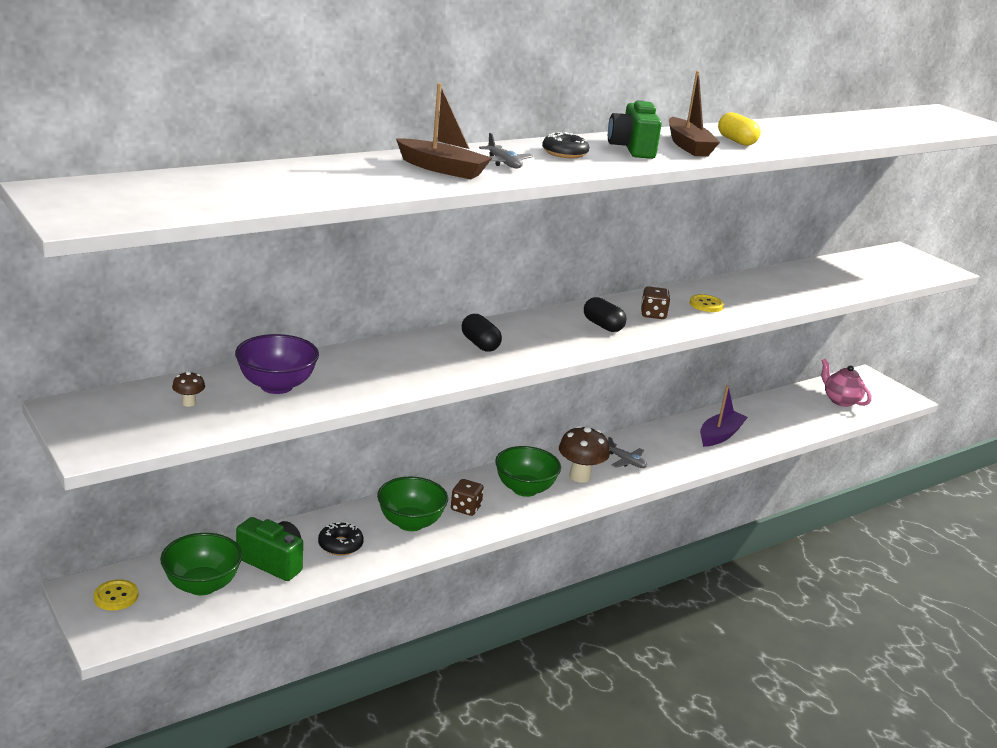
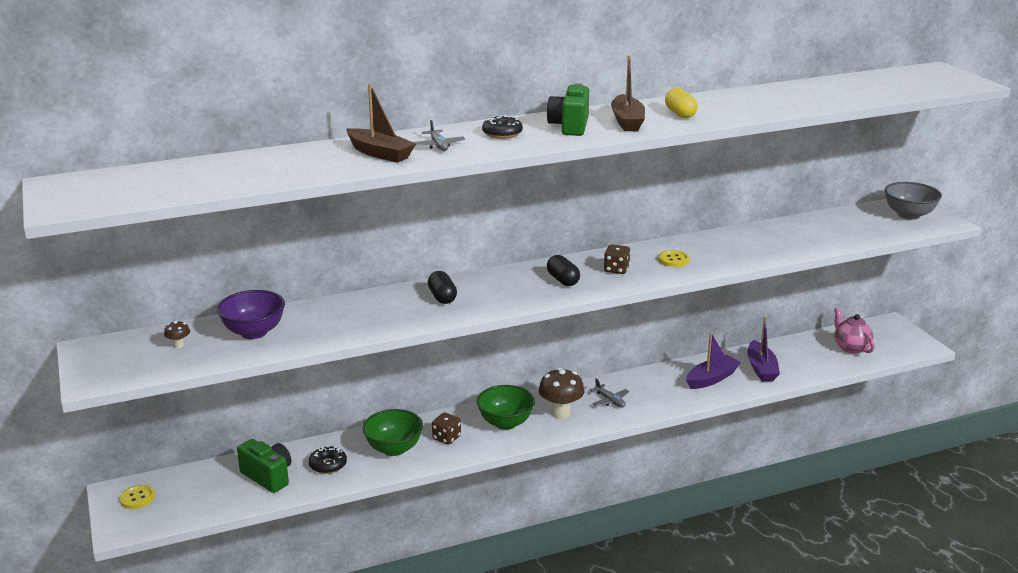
camera: 15 degrees right, 0 degrees up
green bowl [160,533,242,595] -> none
none -> purple boat [748,317,780,382]
none -> grey bowl [885,182,942,220]

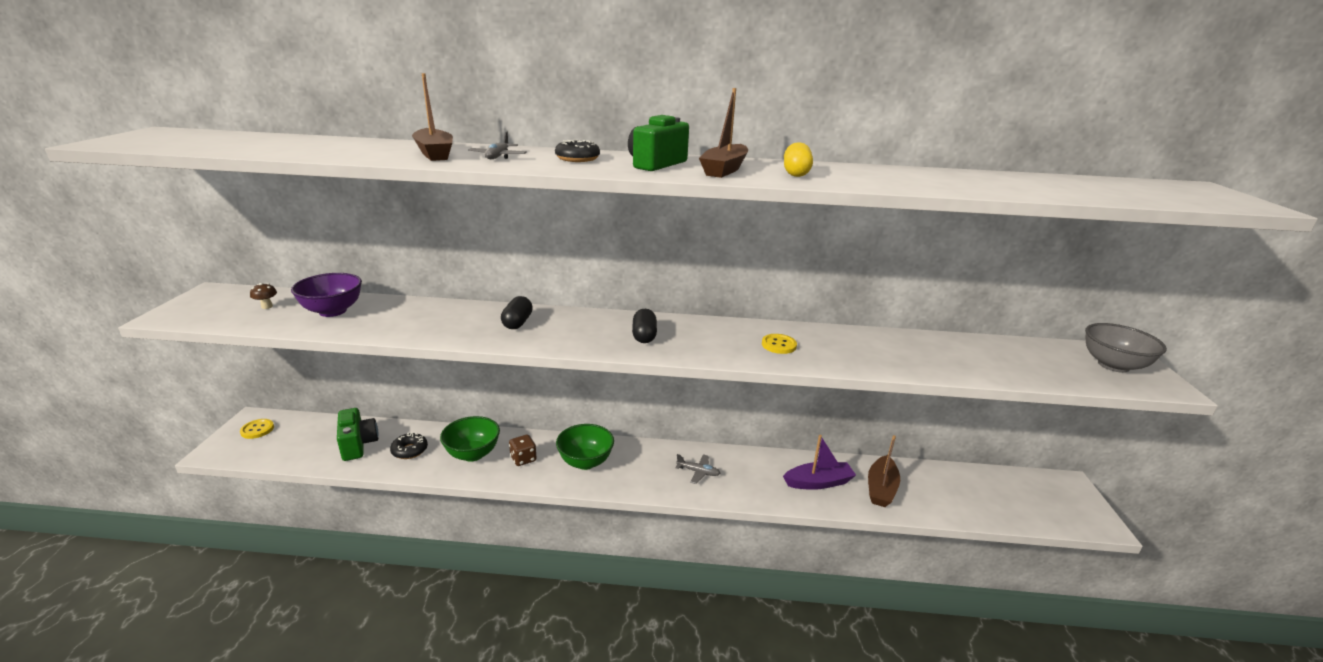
camera: 25 degrees right, 0 degrees up
brown mushroom [539,368,585,419] -> none
grey plane [590,378,629,408] -> grey plane turned 60 degrees counterclockwise [676,454,720,484]
brown dice [604,244,631,274] -> none
purple boat [748,317,780,382] -> brown boat [868,435,900,507]
pink teapot [834,307,875,354] -> none

